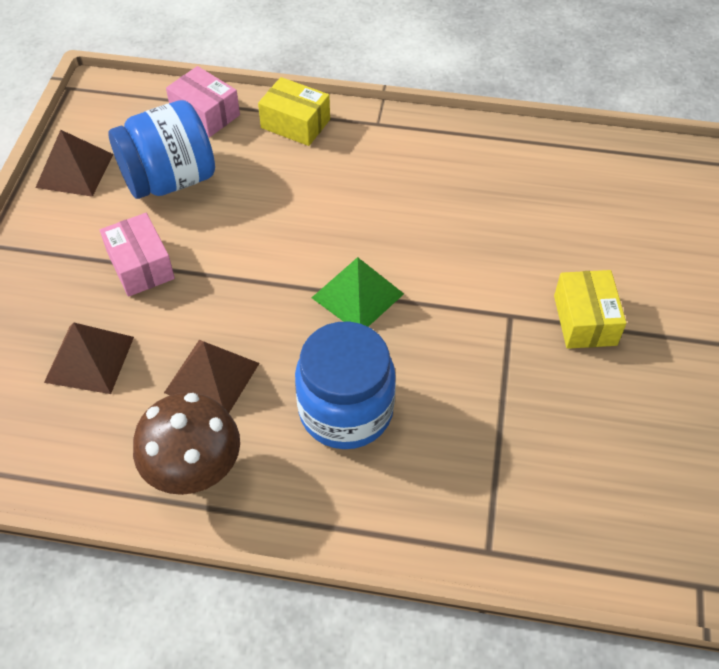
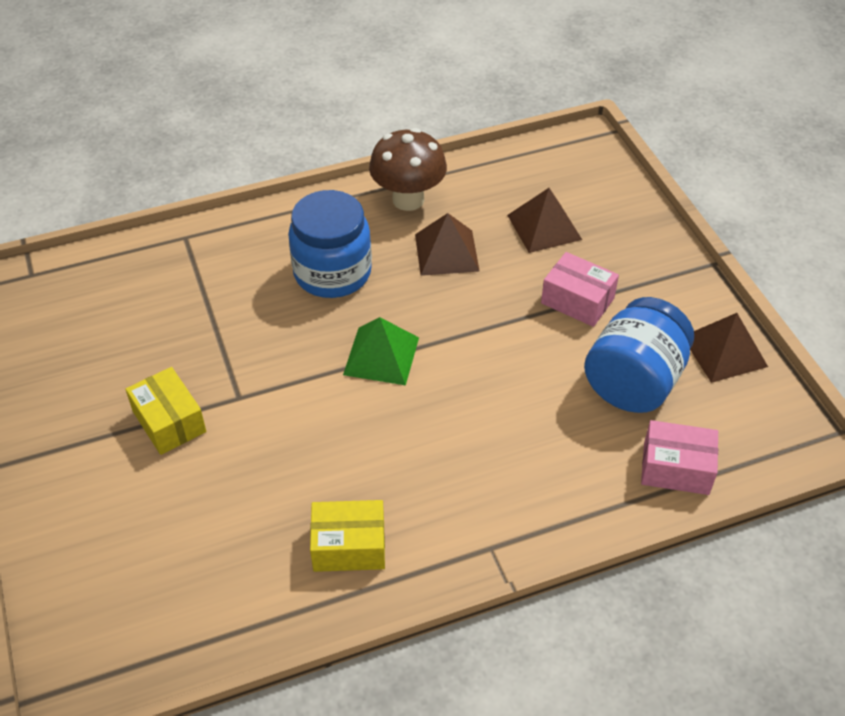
camera: 150 degrees right, 5 degrees down
yellow box [258,77,330,146] -> yellow box moved to [310,500,385,572]

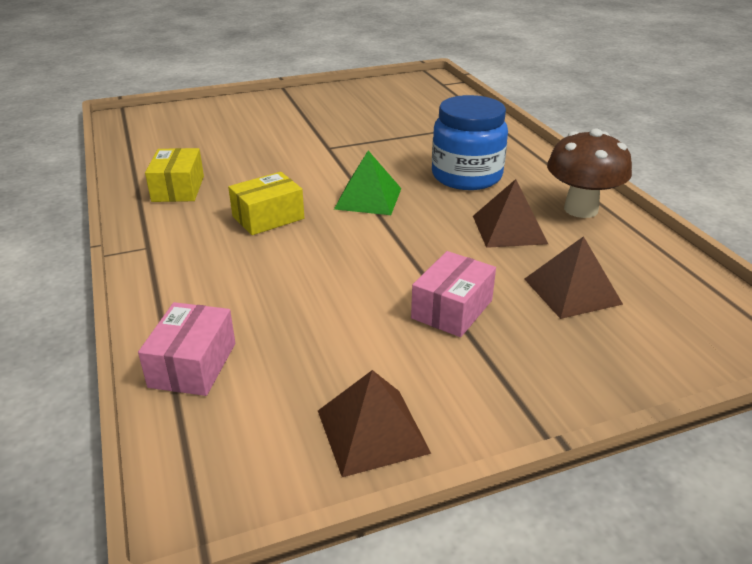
camera: 90 degrees right, 15 degrees down
yellow box [125,367,206,455] -> yellow box moved to [228,172,304,235]
blue jar [584,297,694,413] -> none

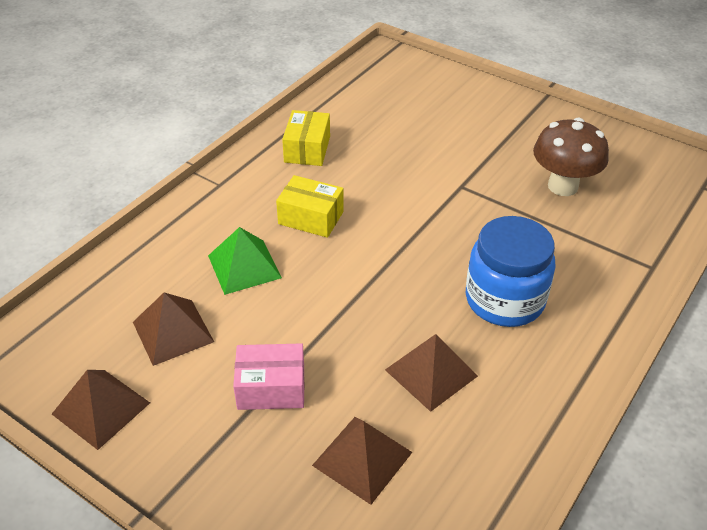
camera: 55 degrees right, 10 degrees up
pink box [138,302,235,396] -> none
yellow box [145,148,204,202] -> yellow box turned 45 degrees counterclockwise [282,110,330,166]
green pyramid [334,151,402,215] -> green pyramid moved to [208,227,282,295]
brown mushroom [547,128,632,218] -> brown mushroom moved to [533,118,609,196]
none -> brown pyramid [133,292,214,366]

